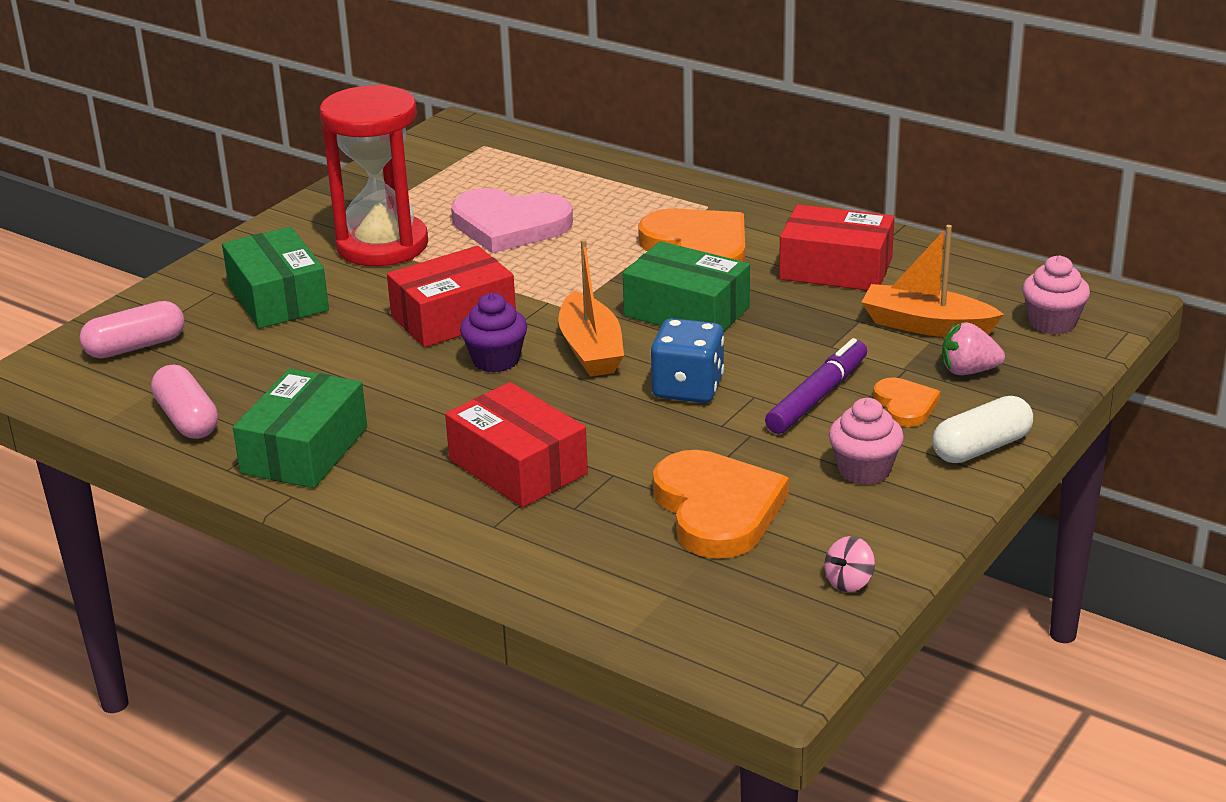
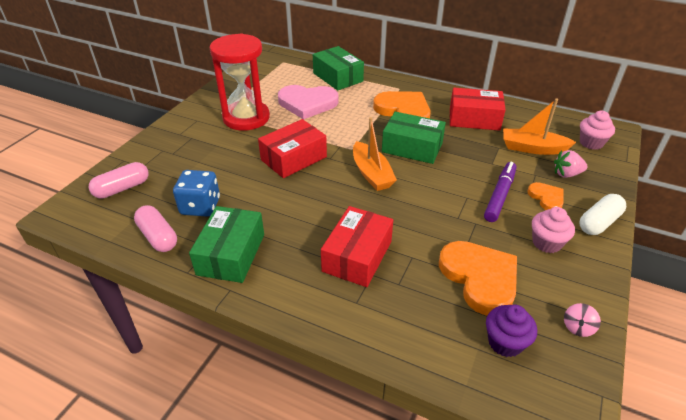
camera: 10 degrees left, 10 degrees up
green box [222,227,329,329] -> green box moved to [313,46,364,90]
red box [445,382,588,508] -> red box turned 75 degrees clockwise [321,206,393,287]
purple cupcake [460,293,527,373] -> purple cupcake moved to [486,304,537,357]
blue dice [650,318,724,403] -> blue dice moved to [173,170,220,217]

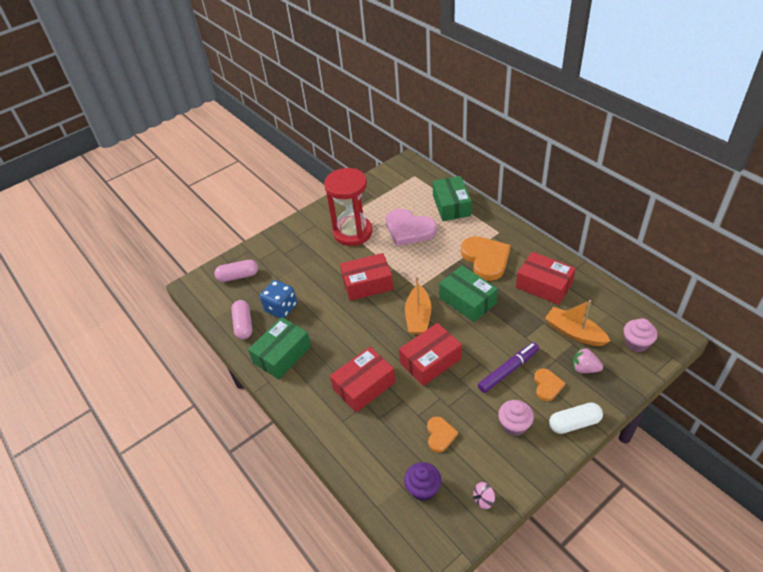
camera: 30 degrees right, 5 degrees up
orange heart [439,241,517,316] -> orange heart [427,416,458,452], size x0.52
none -> red box [399,323,462,386]

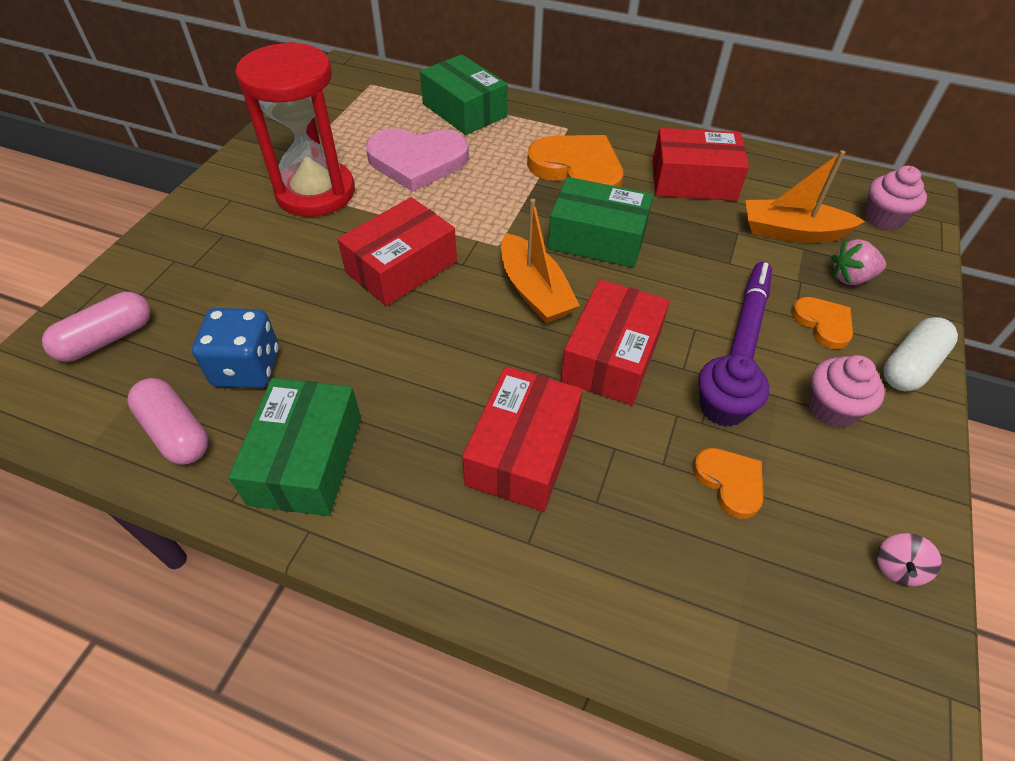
camera: 35 degrees left, 5 degrees up
purple cupcake [404,462,441,501] -> purple cupcake moved to [698,354,769,427]

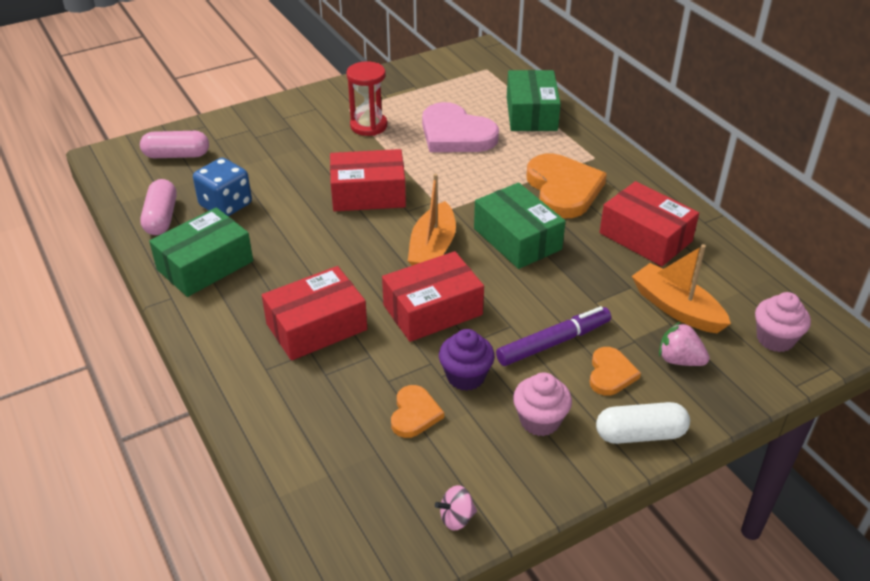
camera: 40 degrees right, 10 degrees down
red hourglass [235,42,355,217] -> red hourglass [346,61,387,136], size x0.60

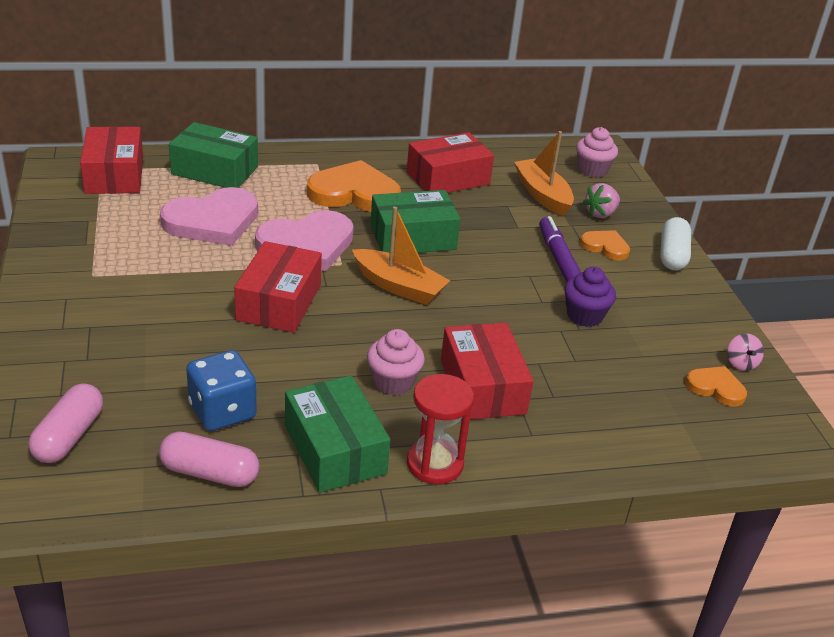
camera: 75 degrees left, 5 degrees down
red hourglass [346,61,387,136] -> red hourglass moved to [407,374,474,484]
red box [382,251,484,342] -> red box moved to [80,126,143,194]
orange heart [391,385,444,438] -> orange heart moved to [685,366,747,407]
pink cupcake [513,372,572,436] -> pink cupcake moved to [367,329,425,395]
orange boat [632,244,731,333] -> orange boat turned 90 degrees clockwise [514,131,574,216]
none -> pink heart [255,210,354,271]

